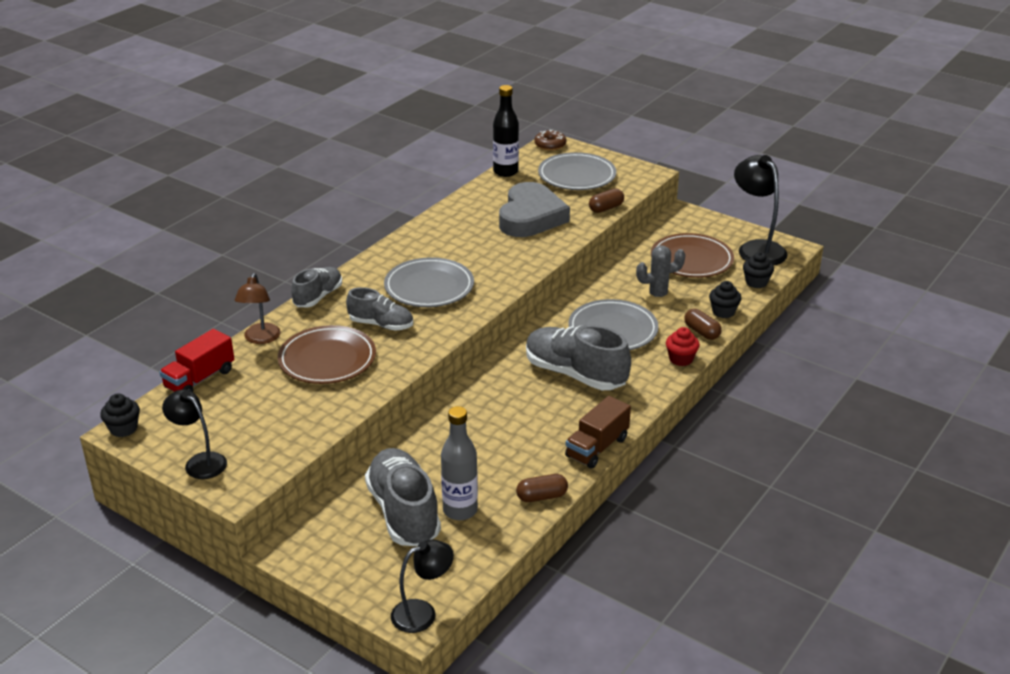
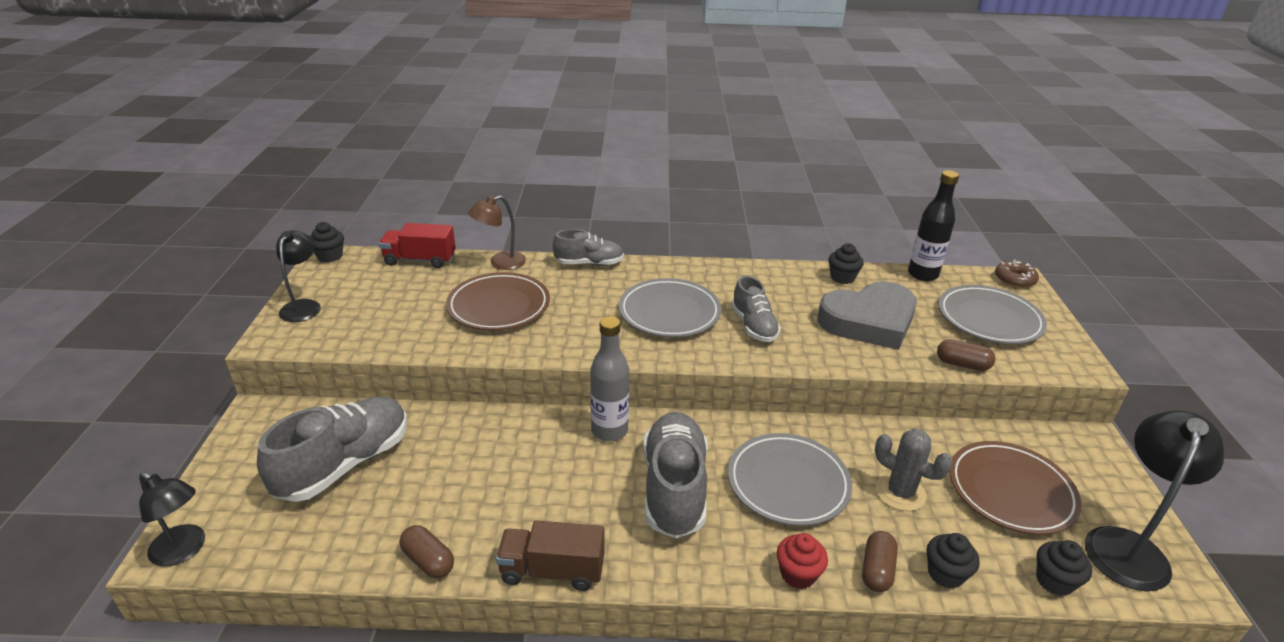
camera: 55 degrees right, 0 degrees up
grey shoe [346,287,413,331] -> grey shoe moved to [732,276,781,342]
grey bottle [441,406,478,520] -> grey bottle moved to [590,316,629,441]
none -> black cupcake [829,243,864,284]

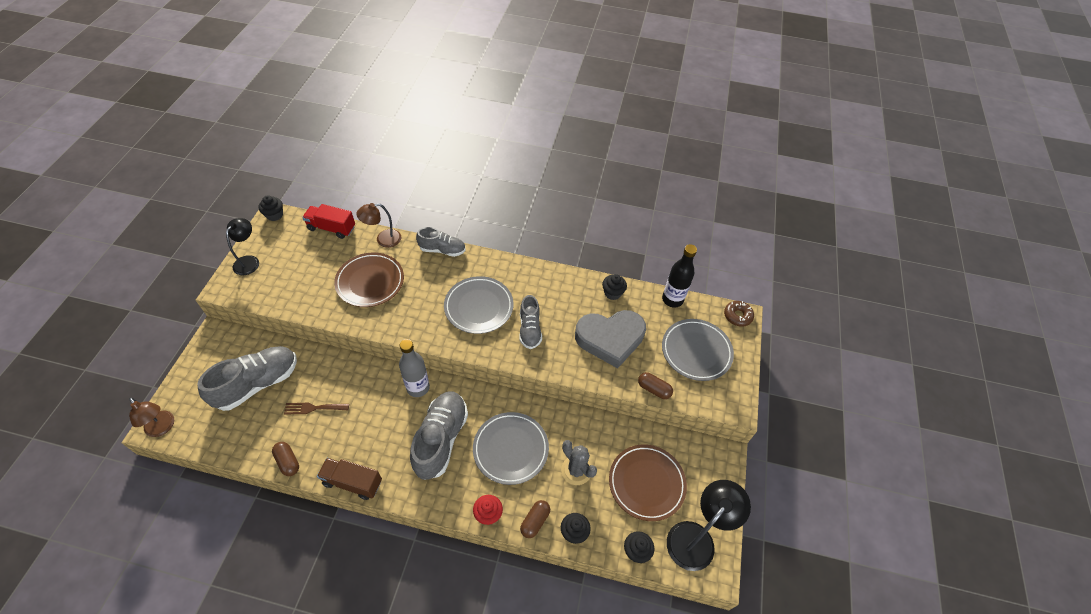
camera: 10 degrees right, 20 degrees up
black lamp [139,472,205,567] -> brown lamp [129,398,174,437]
none -> brown fork [284,403,349,415]

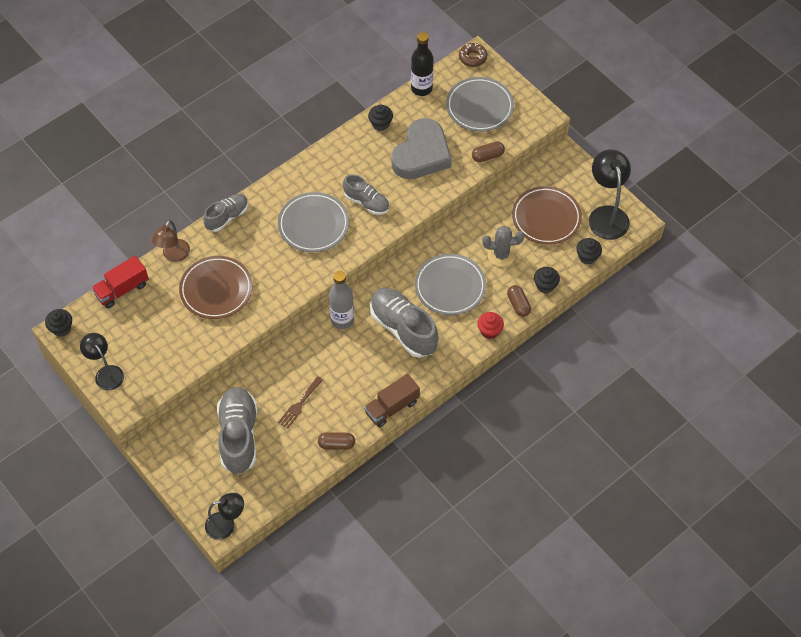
camera: 50 degrees left, 5 degrees up
brown lamp [129,398,174,437] -> black lamp [205,493,244,540]

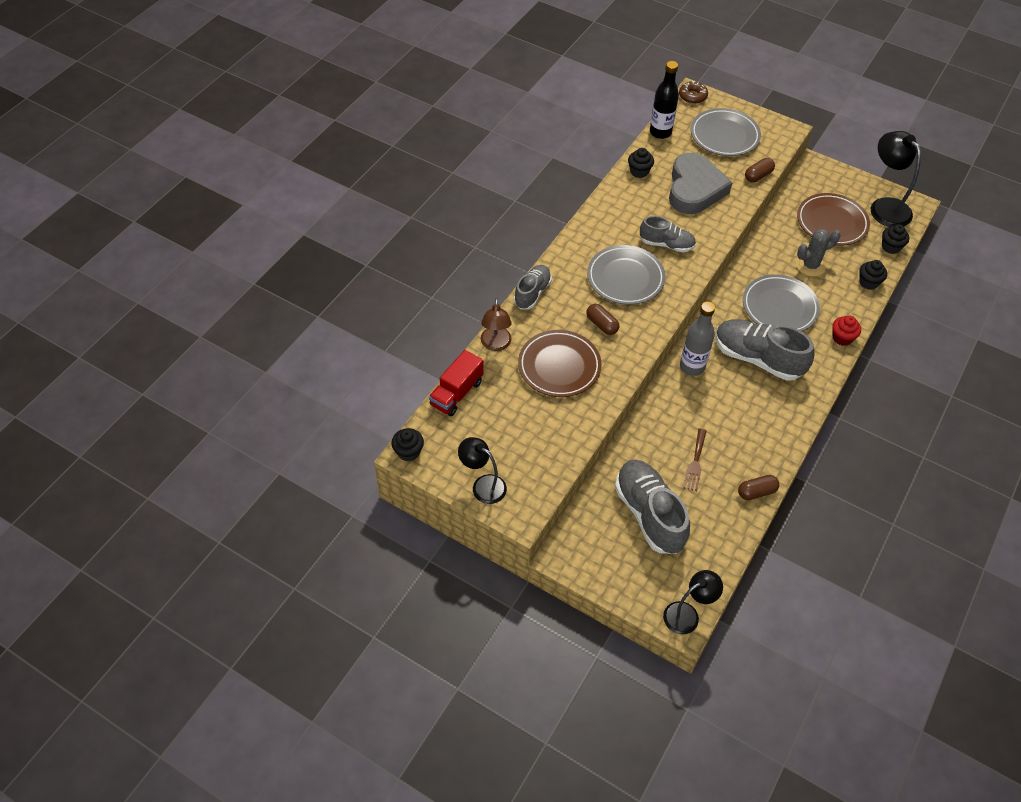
camera: 20 degrees left, 5 degrees down
brown truck [364,374,420,427] -> none
brown capsule [507,285,531,317] -> brown capsule moved to [586,304,619,335]

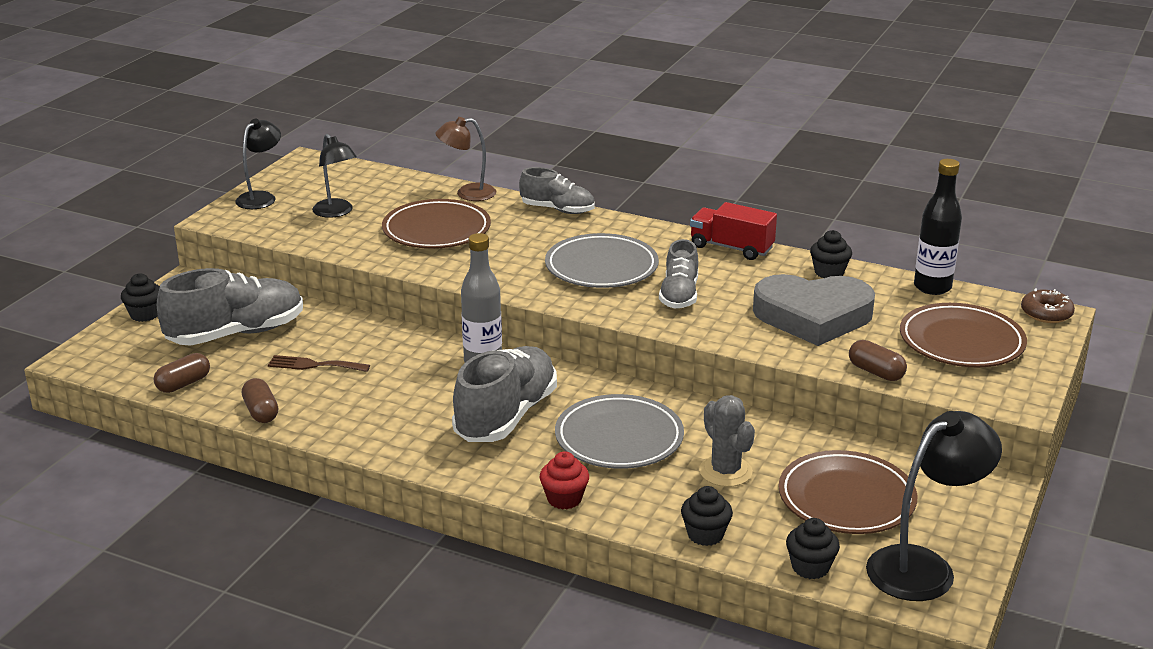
camera: 85 degrees right, 25 degrees down
black cupcake [391,428,424,462] -> black cupcake moved to [121,273,160,322]
red truck [429,350,484,416] -> red truck moved to [690,202,777,260]
brown capsule [586,304,619,335] -> brown capsule moved to [153,353,210,393]
black lamp [663,570,723,635] -> black lamp moved to [312,134,357,218]
grey plate [691,108,761,156] -> brown plate [900,303,1027,367]

